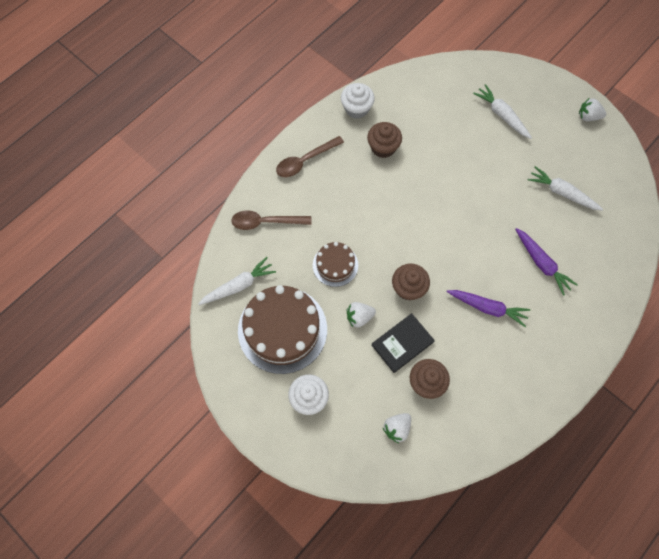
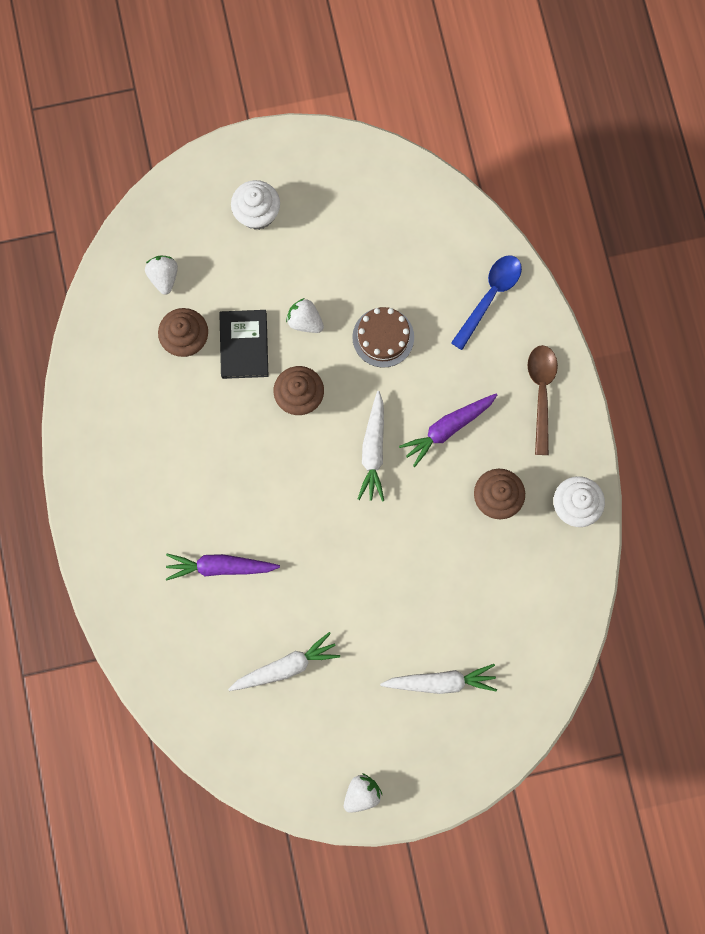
camera: 125 degrees right, 10 degrees up
white carrot [198,257,276,305] -> white carrot moved to [358,391,384,502]
brown spoon [231,210,311,230] -> blue spoon [451,255,522,350]
brown cake [238,285,327,374] -> none
white strawberry [347,302,376,327] -> white strawberry turned 75 degrees counterclockwise [286,298,324,333]
purple carrot [447,290,530,327] -> purple carrot moved to [399,394,497,467]

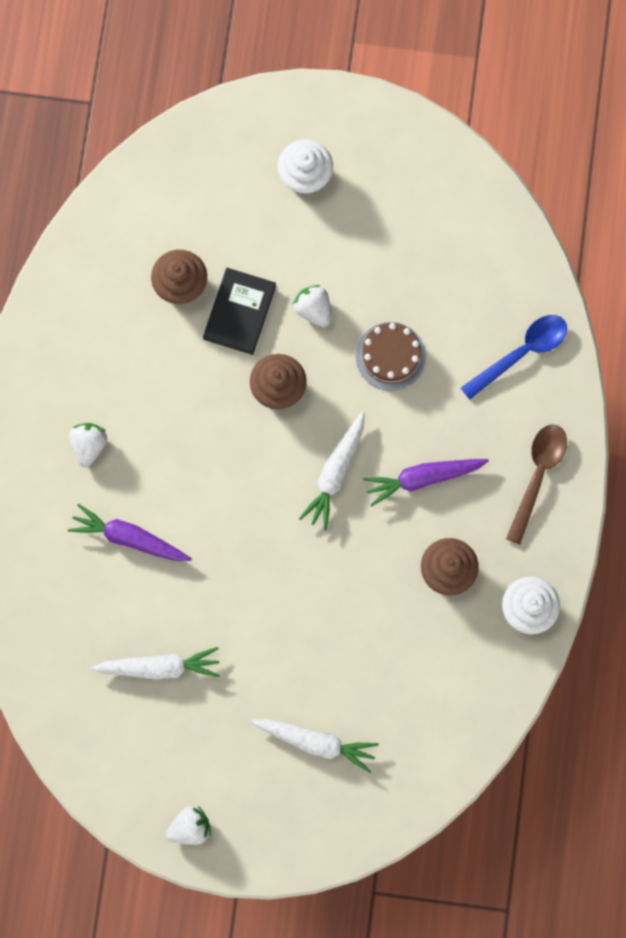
camera: 20 degrees right, 0 degrees up
white strawberry [145,256,178,295] -> white strawberry moved to [69,423,107,467]

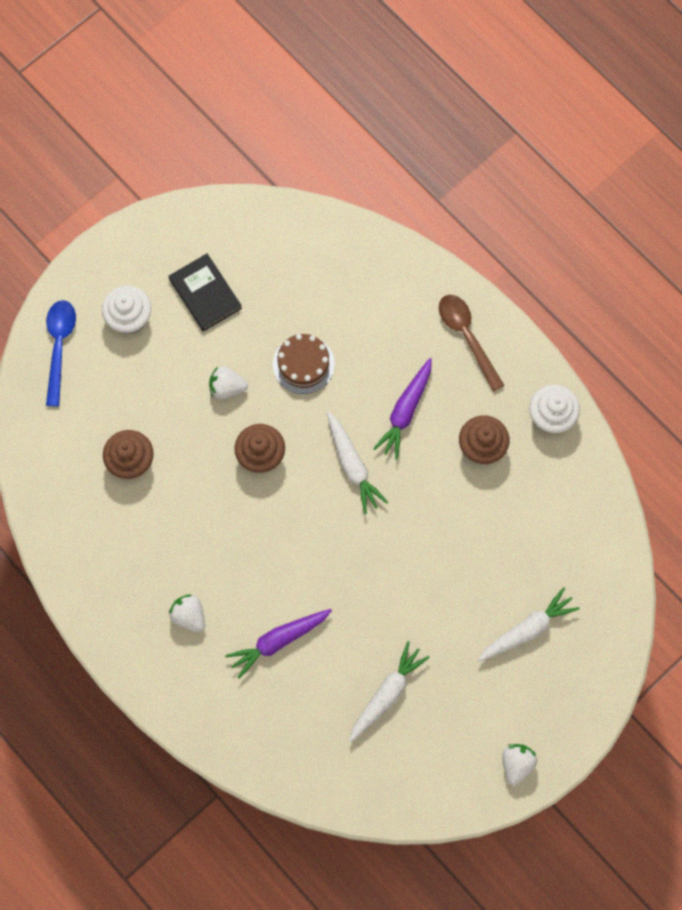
camera: 50 degrees left, 5 degrees down
black book [203,268,276,355] -> black book moved to [168,253,242,331]
blue spoon [461,315,567,400] -> blue spoon moved to [46,300,76,407]

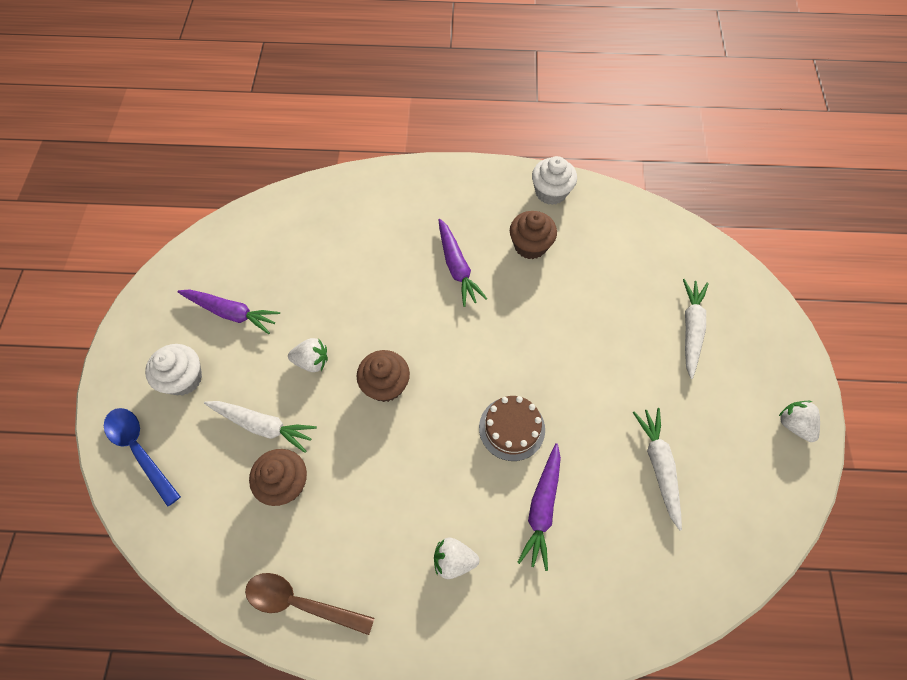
camera: 45 degrees left, 10 degrees down
black book [168,253,242,331] -> purple carrot [177,289,280,334]
white strawberry [209,366,248,400] -> white strawberry turned 135 degrees counterclockwise [288,338,328,372]
brown cake [273,334,335,394] -> brown cake moved to [479,396,545,461]
white carrot [327,411,389,514] -> white carrot moved to [204,401,317,453]
brown spoon [439,295,504,392] -> brown spoon moved to [245,573,374,635]

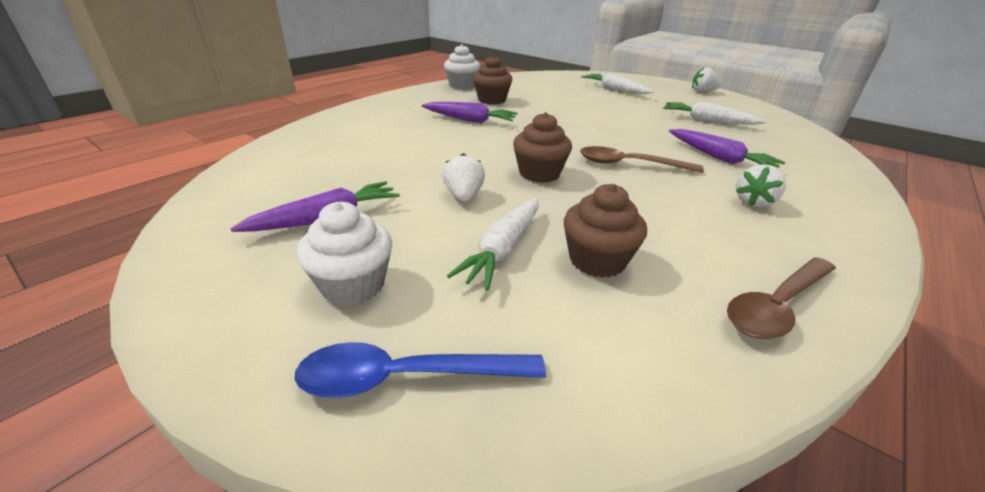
camera: 55 degrees left, 30 degrees down
white carrot [204,401,317,453] -> white carrot turned 150 degrees clockwise [447,197,539,291]
white strawberry [288,338,328,372] -> white strawberry turned 45 degrees counterclockwise [442,153,485,201]
brown cake [479,396,545,461] -> none
none -> brown spoon [580,146,704,173]

